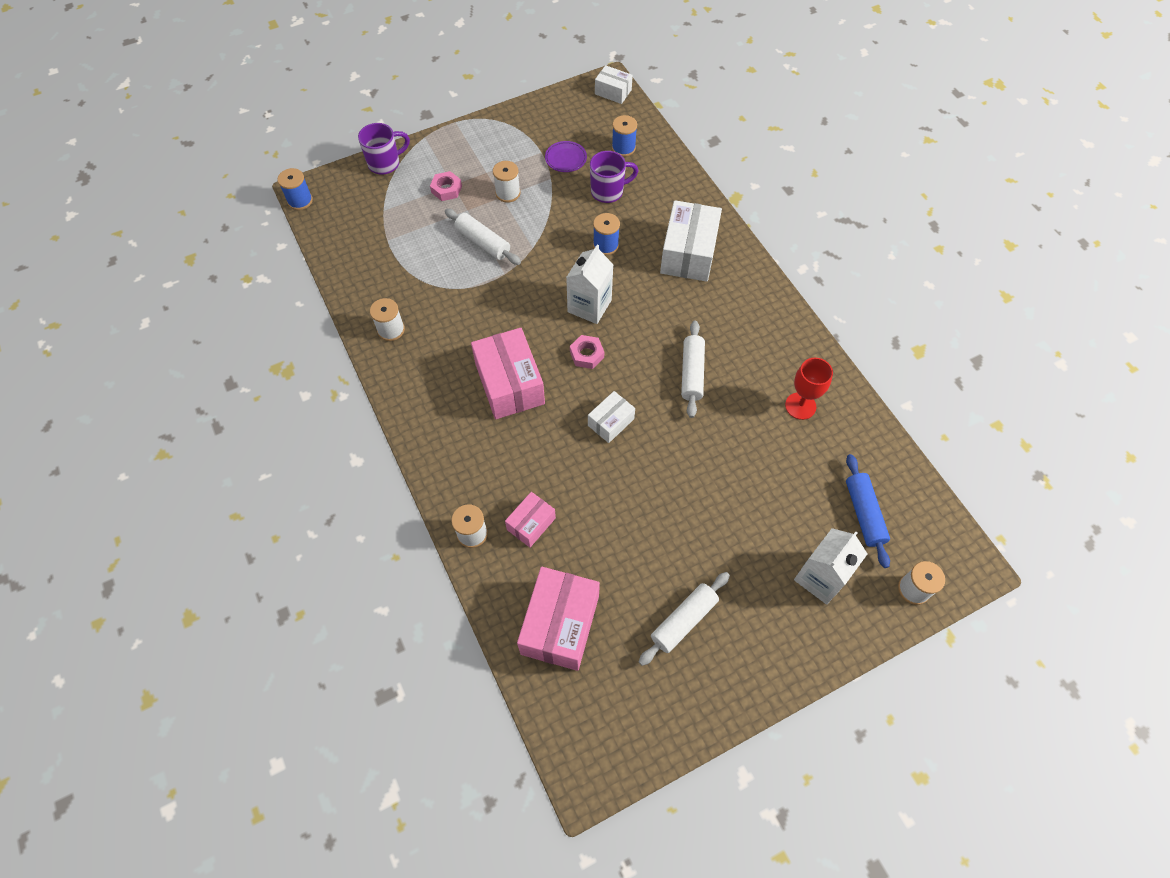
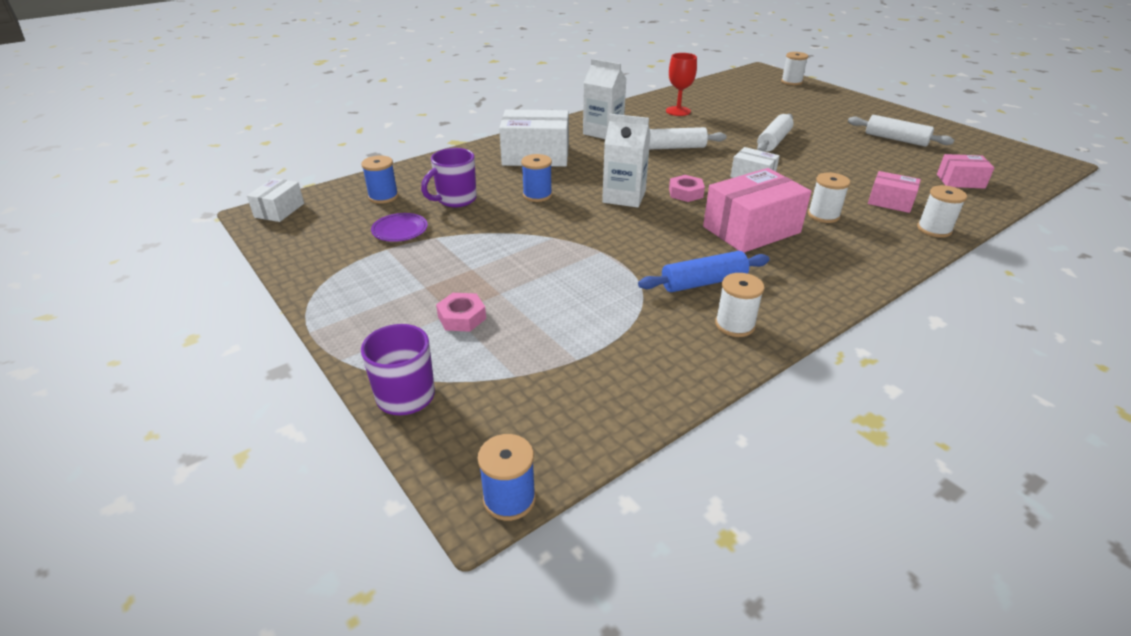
camera: 100 degrees left, 25 degrees down
white rolling pin [445,209,521,265] -> white rolling pin moved to [757,114,794,152]
white spool [493,161,520,203] -> white spool moved to [808,173,850,223]
pink box [517,567,600,671] -> pink box [937,154,995,189], size x0.54
purple mug [590,151,639,203] -> purple mug turned 105 degrees counterclockwise [421,148,477,207]
white carton [794,528,868,605] -> white carton moved to [583,59,626,139]
blue rolling pin [846,454,890,568] -> blue rolling pin moved to [638,251,770,292]

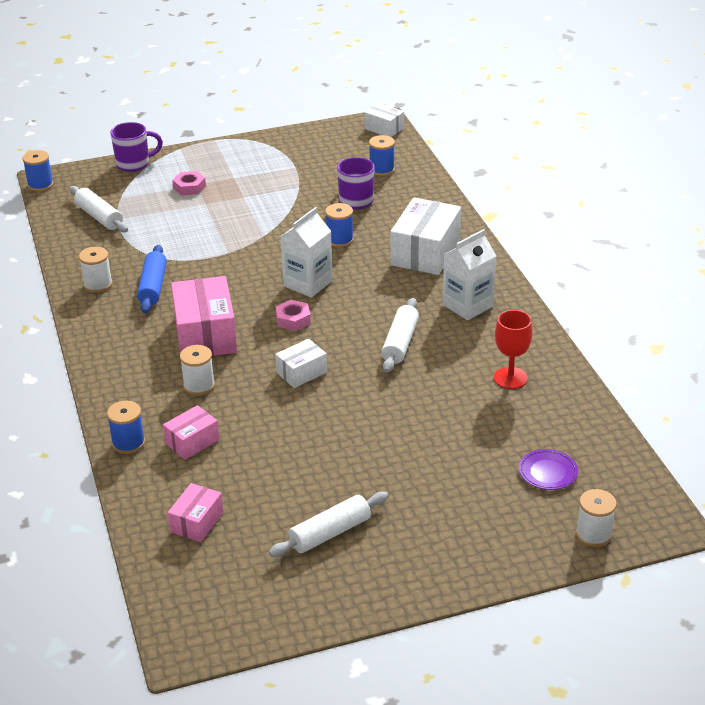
camera: 110 degrees right, 0 degrees up
purple plate [371,213,428,242] -> purple plate moved to [519,449,578,490]
white rolling pin [757,114,794,152] -> white rolling pin moved to [69,186,128,232]
white spool [917,185,967,238] -> blue spool [107,401,145,454]

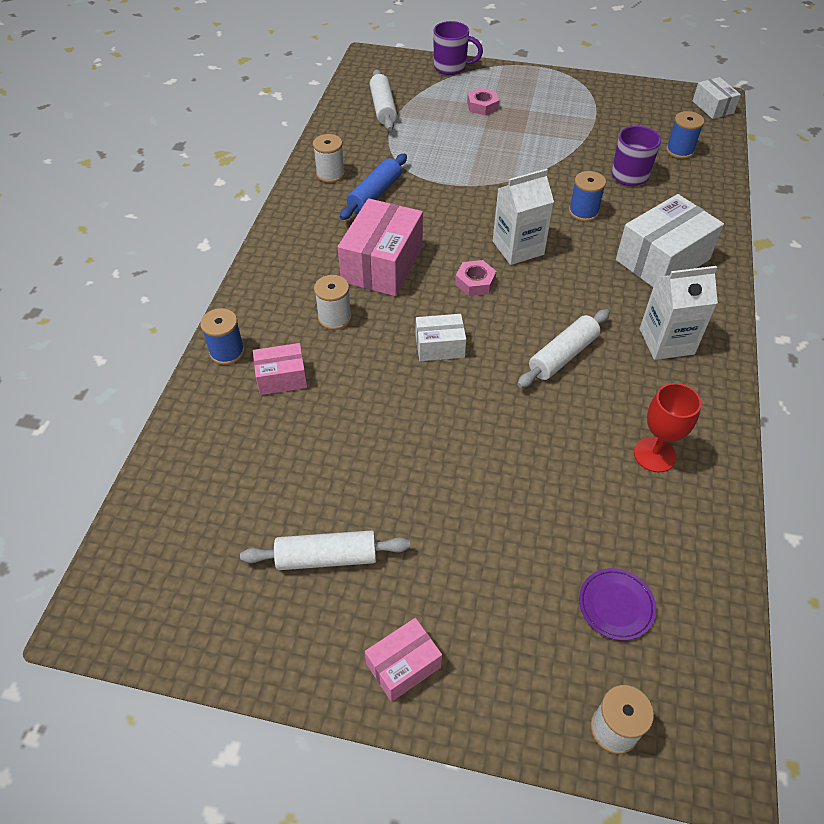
camera: 30 degrees right, 15 degrees up
blue spool [22,150,54,192] -> none
pink box [168,483,223,542] -> pink box moved to [365,618,442,702]

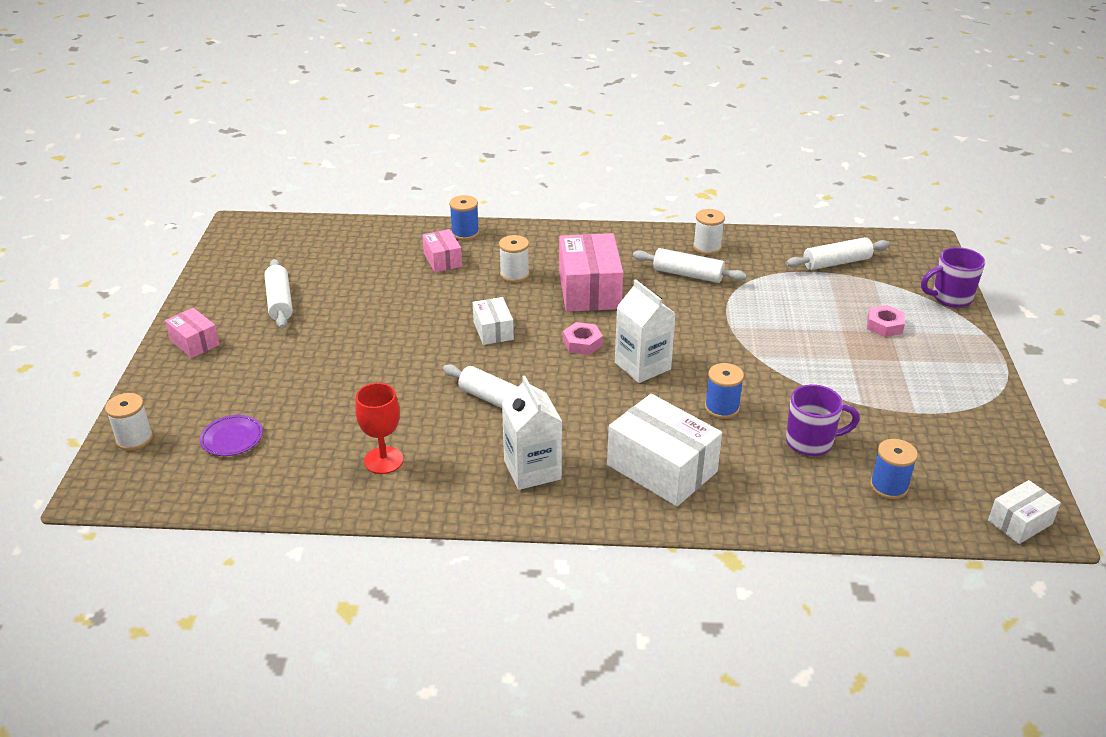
camera: 80 degrees right, 15 degrees down
pink box [338,198,423,296] -> pink box turned 75 degrees clockwise [559,233,623,312]
blue rolling pin [340,154,407,220] -> white rolling pin [633,248,747,283]
purple mug [433,21,483,75] -> purple mug turned 75 degrees clockwise [921,247,985,308]

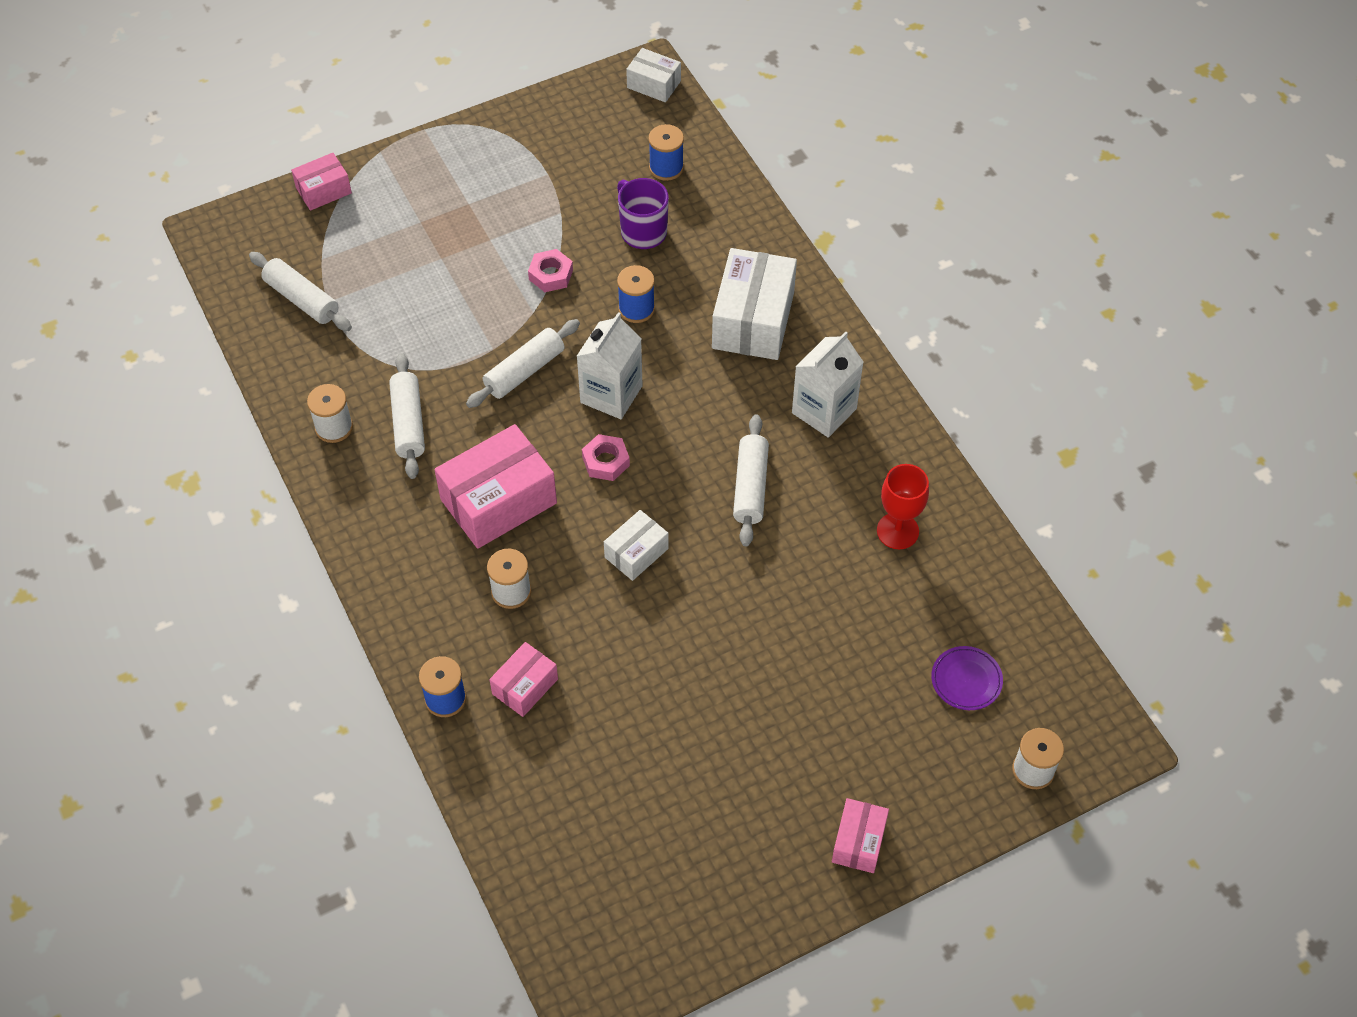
camera: 120 degrees left, 20 degrees up
white rolling pin [264,259,293,329] -> white rolling pin moved to [466,319,580,408]
pink nut [867,305,905,337] -> pink nut moved to [528,249,573,292]
purple mug [921,247,985,308] -> pink box [291,153,352,211]

